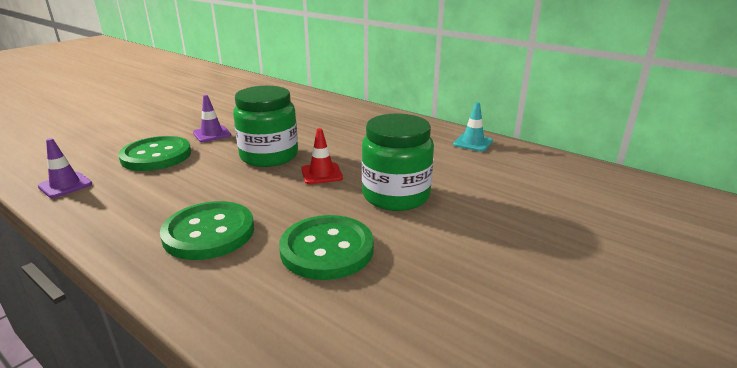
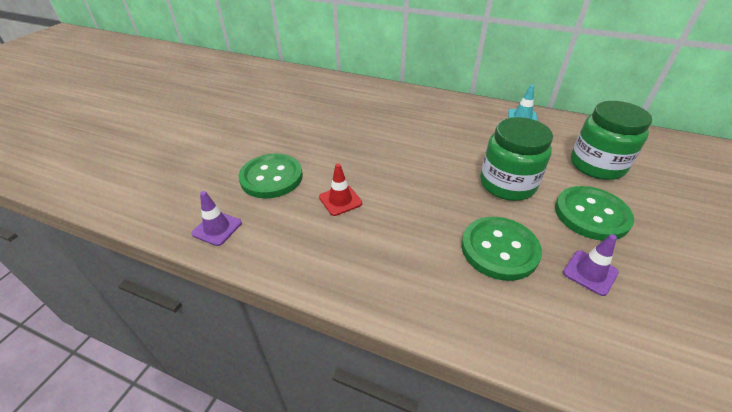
camera: 15 degrees left, 15 degrees up
green button [160,201,254,260] -> green button moved to [555,186,634,241]
purple traffic cone [193,95,231,142] -> purple traffic cone moved to [563,234,619,296]
green jar [233,86,298,167] -> green jar moved to [571,101,652,180]
red traffic cone [301,128,343,184] -> red traffic cone moved to [319,164,362,216]

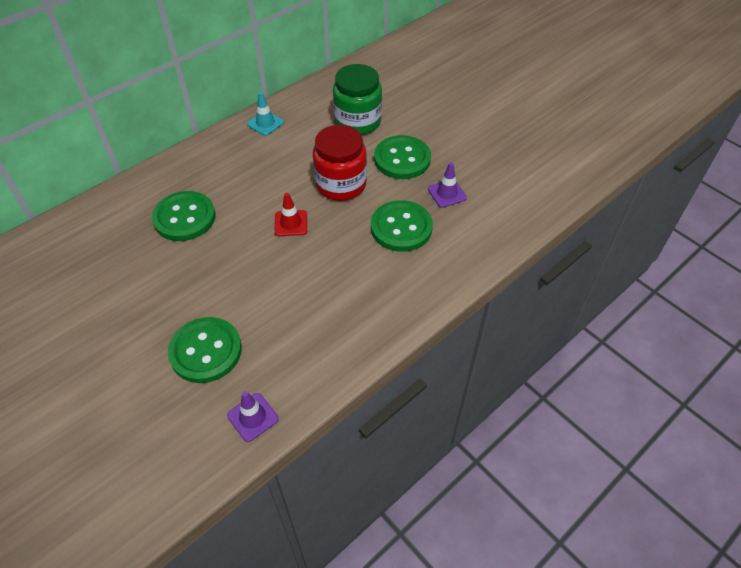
camera: 65 degrees left, 10 degrees up
red traffic cone [319,164,362,216] -> red traffic cone moved to [275,193,307,236]
green jar [480,117,553,201] -> red jar [313,125,367,201]
none -> green button [152,191,215,241]

